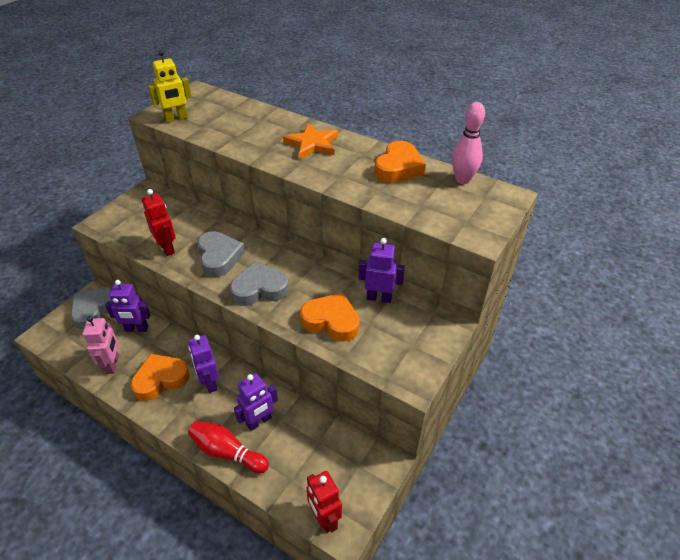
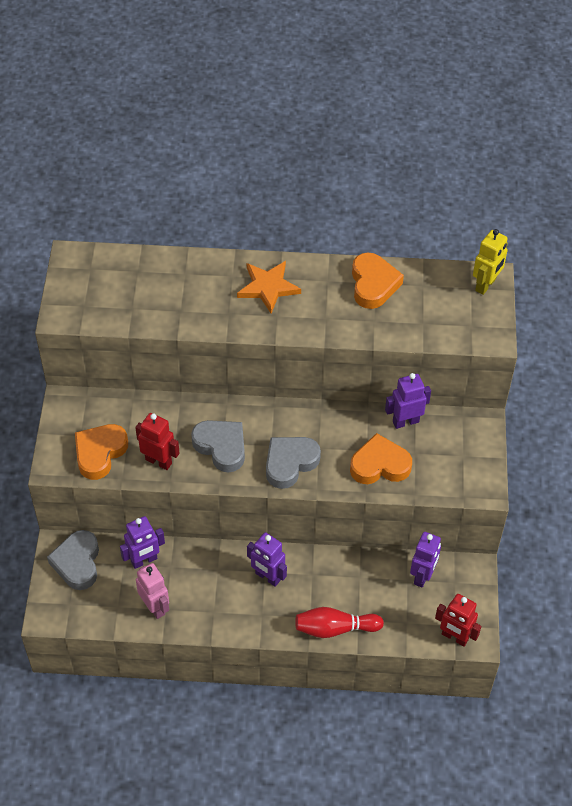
camera: 30 degrees left, 10 degrees up
orange heart [131,354,190,401] -> orange heart moved to [75,424,128,480]
yellow robot [148,50,192,123] -> yellow robot moved to [473,229,508,295]
purple robot [234,373,278,431] -> purple robot moved to [410,532,441,588]
pink bowling pin [452,102,485,184] -> none

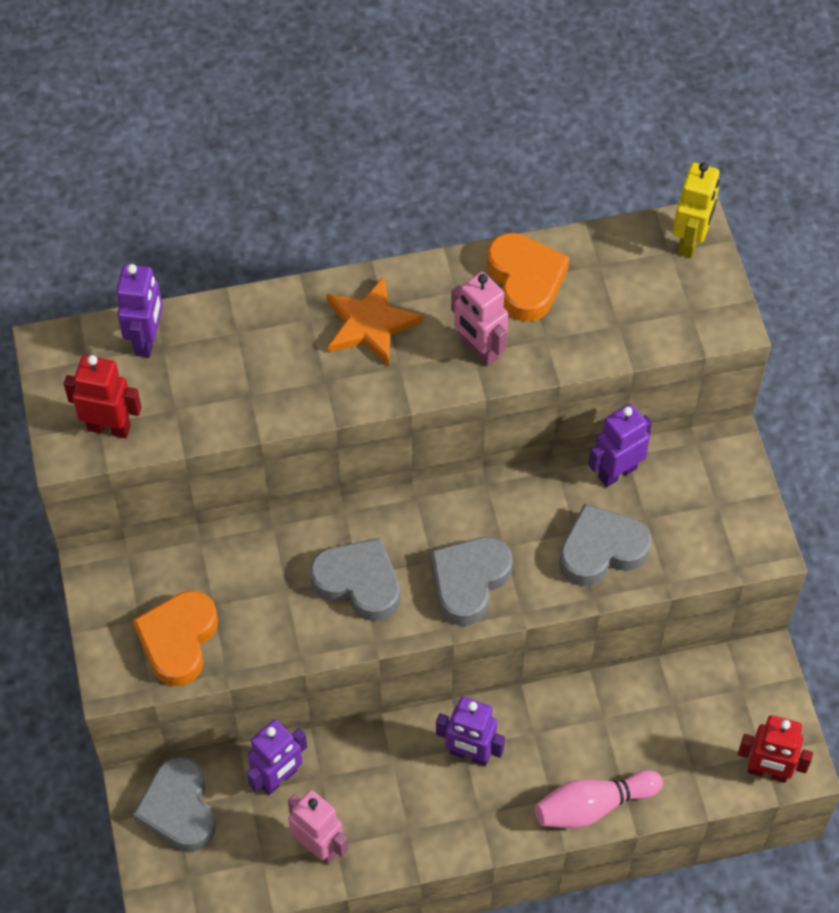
camera: 15 degrees left, 5 degrees up
red robot [135,413,179,470] -> red robot moved to [64,355,142,438]
red bowling pin [295,607,384,638] -> pink bowling pin [535,770,663,828]
orange heart [350,433,412,484] -> grey heart [559,503,652,586]
purple robot [410,532,441,588] -> purple robot moved to [116,264,163,357]
none -> pink robot [451,272,508,366]

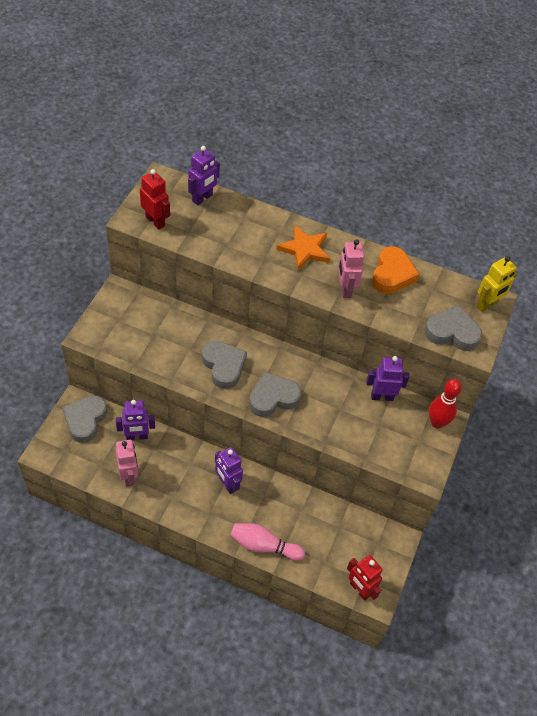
camera: 30 degrees right, 5 degrees down
orange heart [133,590,218,686] -> none
grey heart [559,503,652,586] -> grey heart moved to [424,305,482,351]
none -> red bowling pin [429,379,462,429]

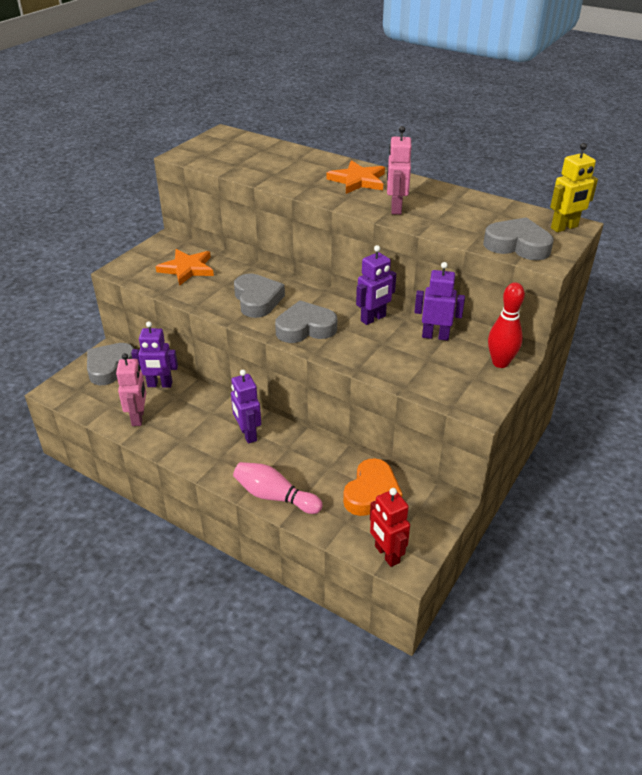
camera: 15 degrees right, 15 degrees down
red robot [140,169,170,230] -> none
purple robot [188,146,220,205] -> purple robot moved to [356,245,396,325]
orange heart [372,246,419,294] -> orange heart moved to [343,458,403,516]
none -> orange star [155,249,214,286]

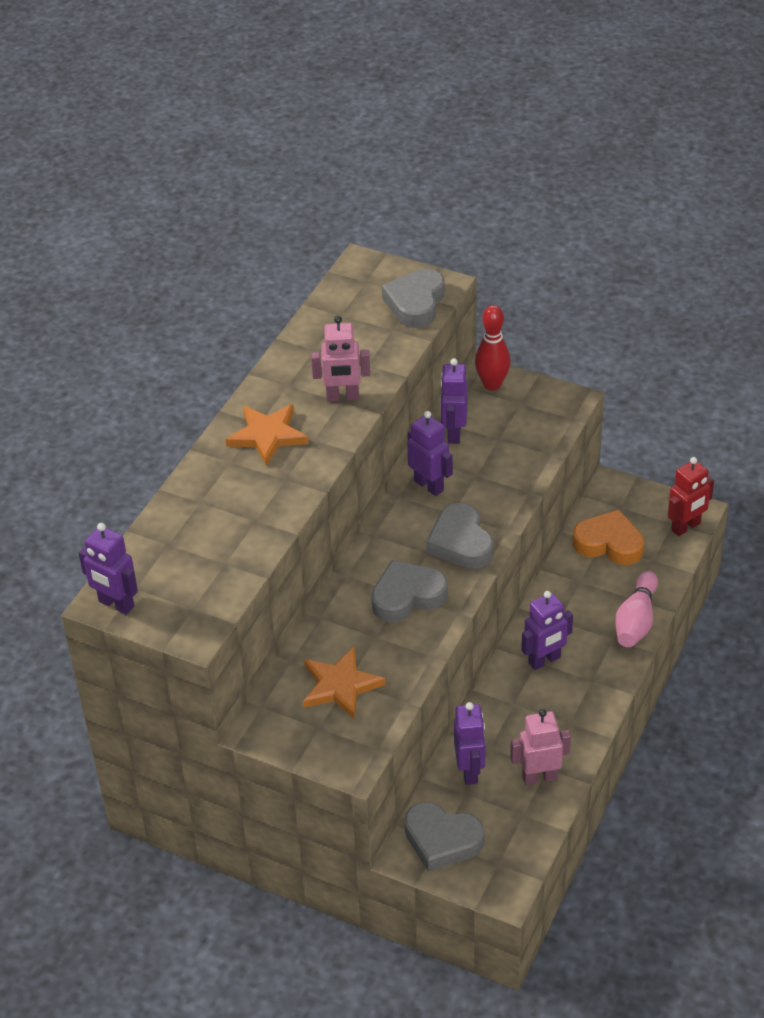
camera: 95 degrees left, 5 degrees up
yellow robot [550,143,598,232] -> none
none -> purple robot [78,523,138,615]

